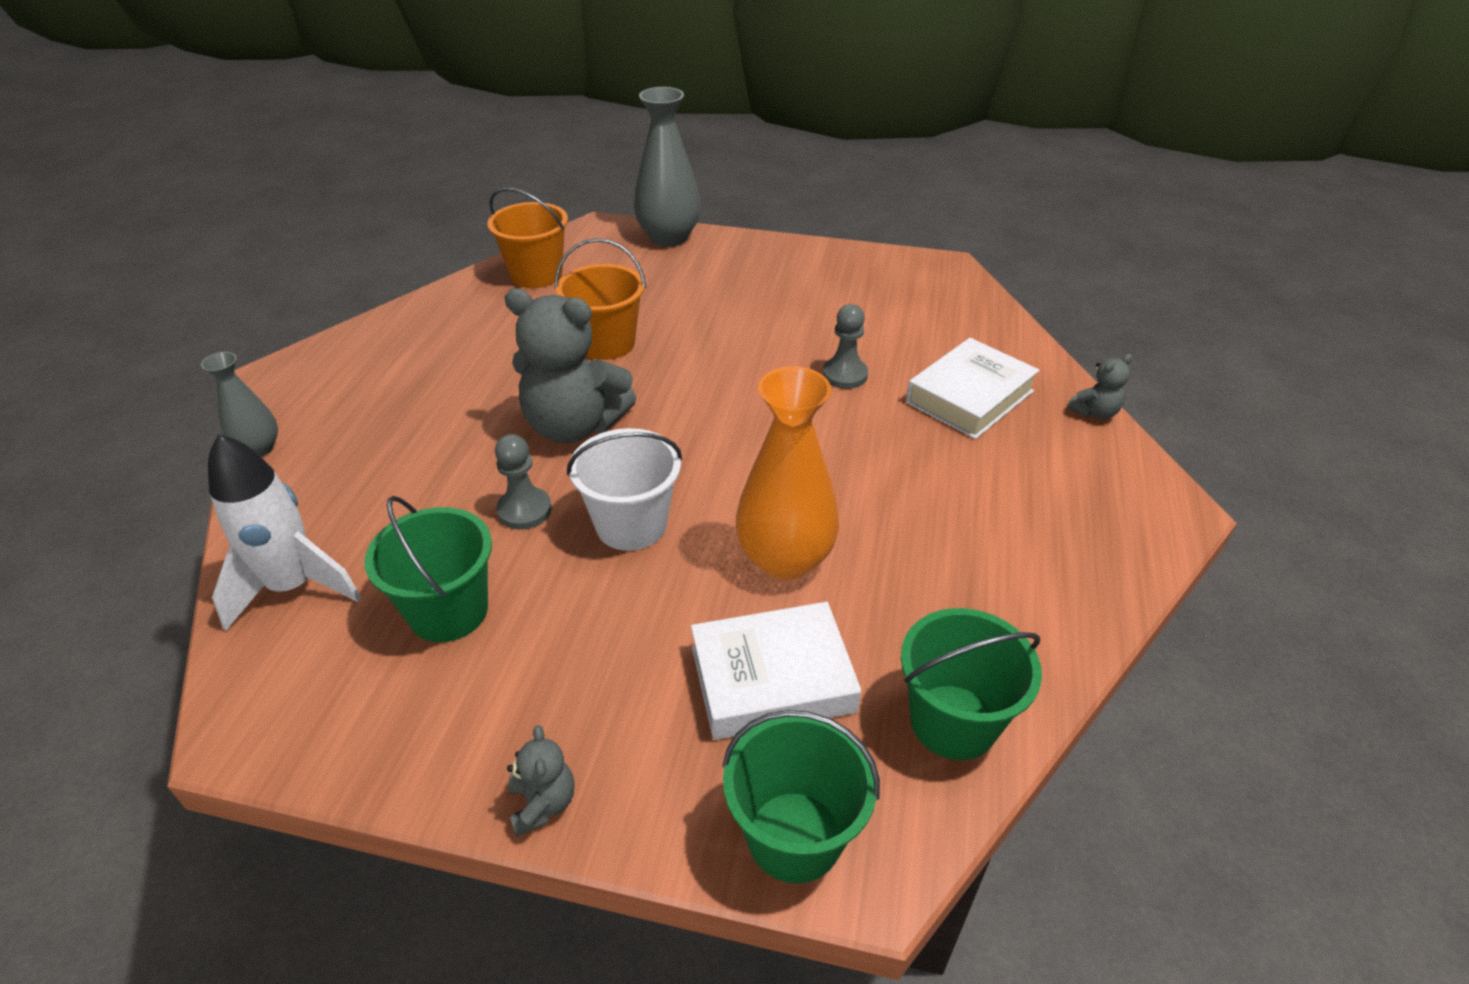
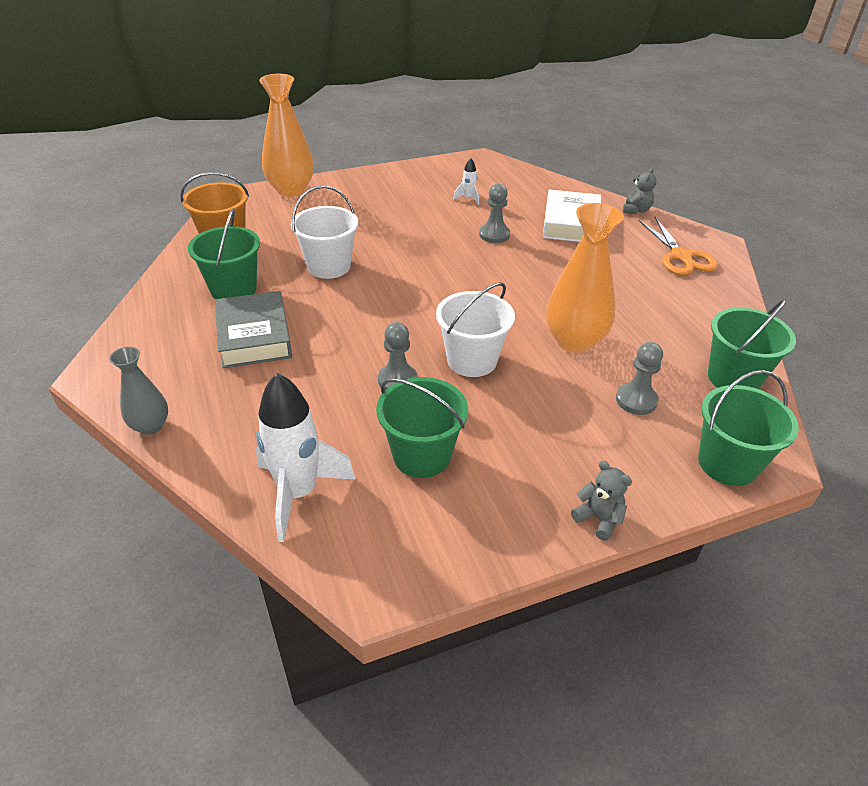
camera: 35 degrees left, 0 degrees up
grey teddy bear [505,288,636,443] -> none
orange bucket [555,238,646,360] -> white bucket [291,185,358,279]
grey vase [634,87,701,246] -> orange vase [259,74,314,197]
white book [691,602,861,740] -> grey pawn [616,342,663,415]
none -> green bucket [188,208,260,299]
none -> grey book [215,291,292,368]
none -> white rocket [453,158,479,205]
none -> orange scissors [639,217,718,275]

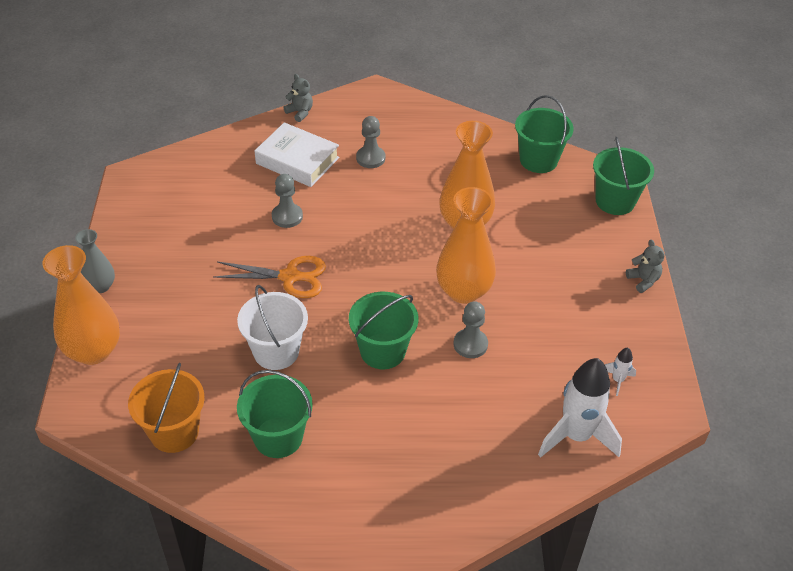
camera: 70 degrees left, 5 degrees up
grey vase [109,347,168,435] -> grey vase moved to [75,229,115,293]
grey book [215,291,292,368] -> none
green bucket [376,377,468,478] -> green bucket moved to [349,292,418,369]
white bucket [436,282,515,377] -> orange vase [436,187,496,304]
white rocket [453,158,479,205] -> white rocket moved to [605,348,636,396]
grey teddy bear [571,461,632,541] -> grey teddy bear turned 90 degrees clockwise [626,240,665,293]
grey pawn [616,342,663,415] -> grey pawn moved to [356,116,385,168]
orange scissors [639,217,718,275] -> orange scissors moved to [213,256,326,298]

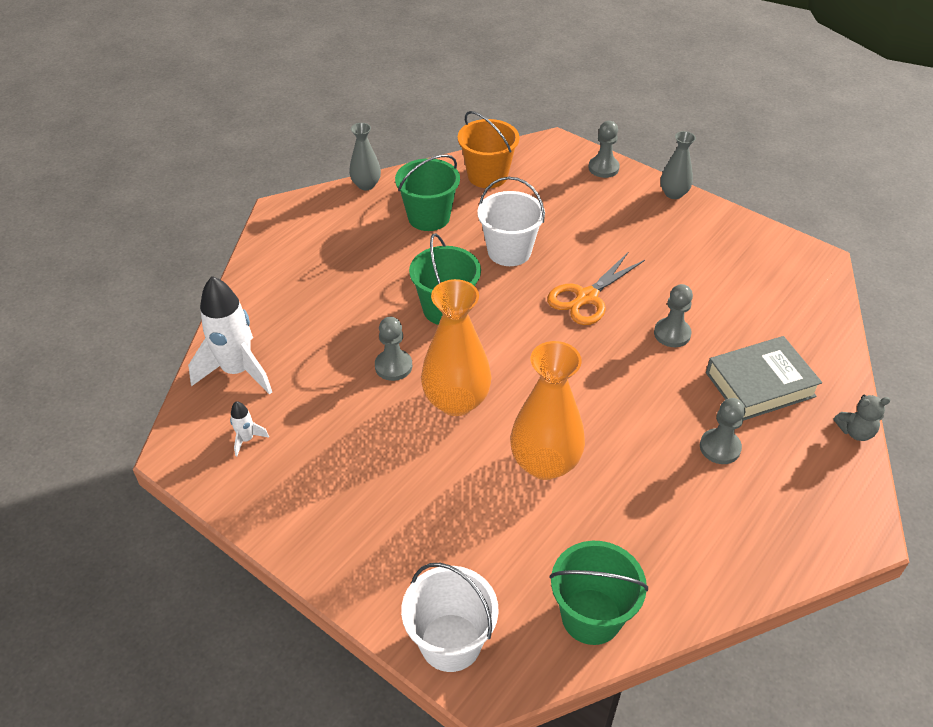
camera: 130 degrees right, 0 degrees up
orange vase [43,245,120,365] -> grey pawn [589,121,620,178]
white book [255,122,339,187] -> grey book [706,336,822,421]
green bucket [593,137,654,215] -> white bucket [401,563,499,672]
grey teddy bear [626,240,665,293] -> none
none -> grey vase [349,123,381,190]

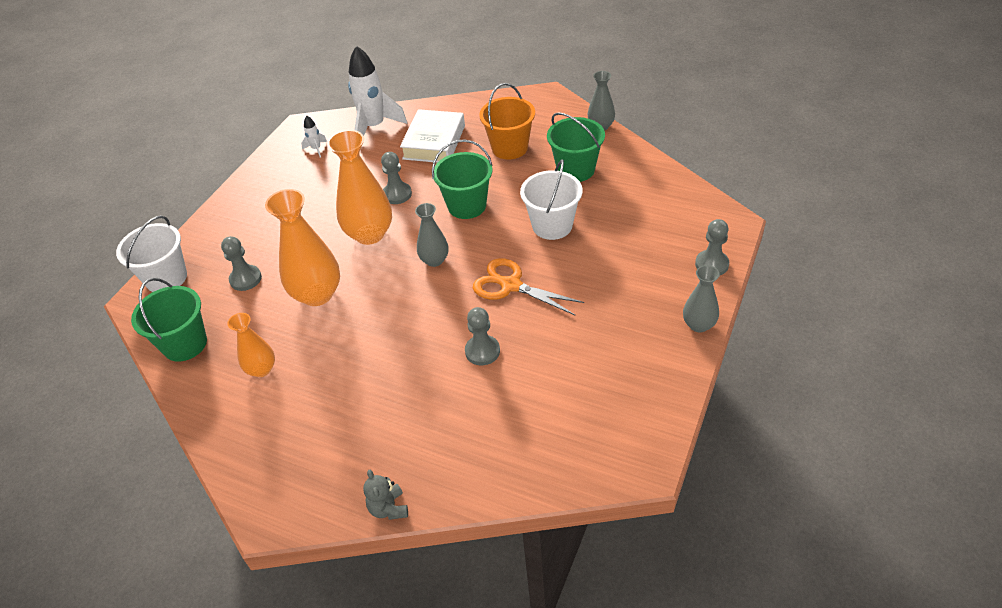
camera: 80 degrees right, 0 degrees up
orange bucket [458,111,520,188] -> orange bucket moved to [479,83,535,159]
grey pawn [700,398,745,464] -> grey pawn moved to [221,236,262,291]
grey book [706,336,822,421] -> none
none -> orange vase [227,313,275,377]
none -> white book [400,109,465,163]
none -> grey vase [415,203,448,267]

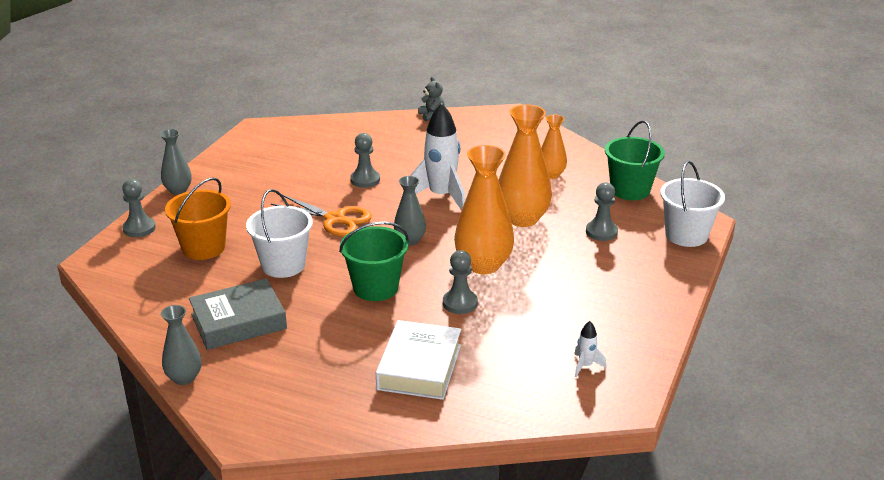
camera: 175 degrees right, 15 degrees down
white rocket [348,46,408,136] -> white rocket moved to [410,103,465,211]
orange bucket [479,83,535,159] -> orange bucket moved to [165,177,231,260]
green bucket [547,112,605,182] -> grey book [189,278,287,350]

